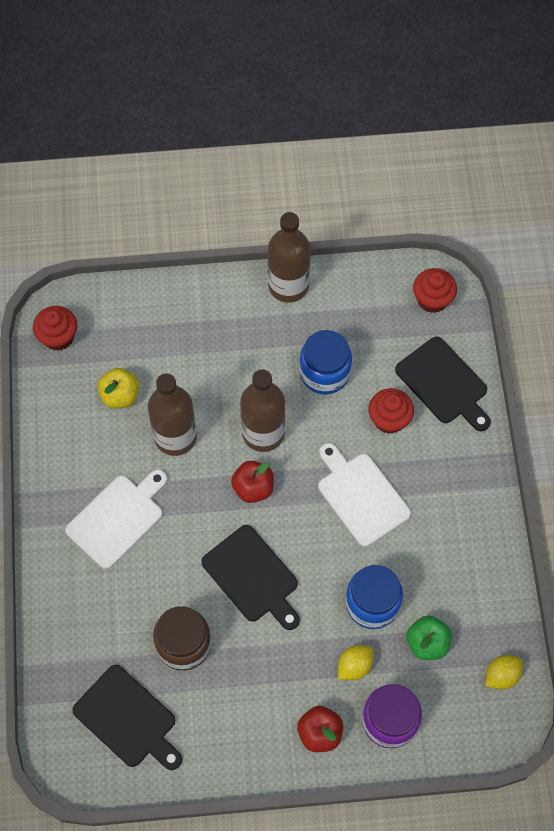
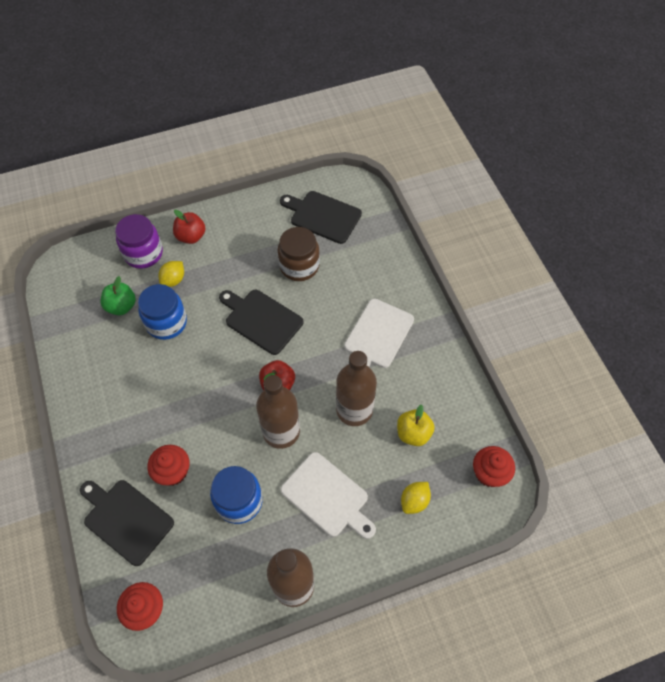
camera: 165 degrees right, 5 degrees down
white cutting board [318,443,411,547] -> white cutting board moved to [281,452,376,539]
yellow lemon [486,655,523,690] -> yellow lemon moved to [401,482,431,514]

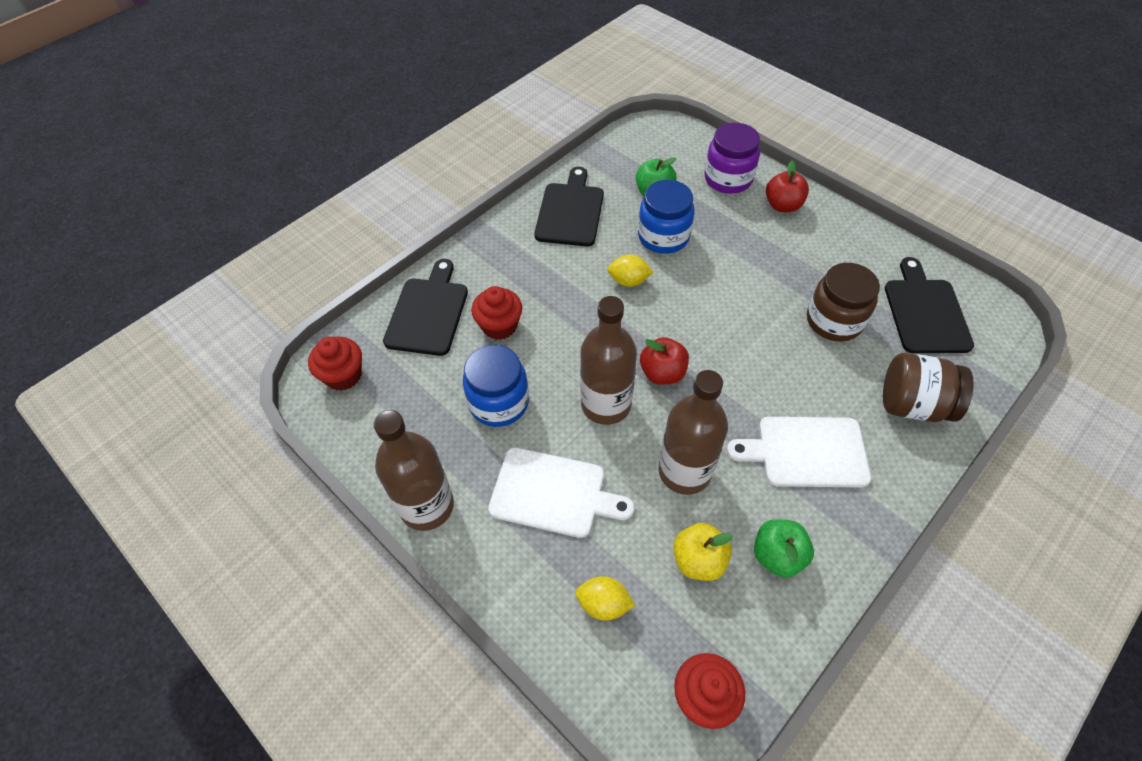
camera: 65 degrees right, 5 degrees down
yellow lemon [158,261,184,287] -> yellow lemon moved to [607,255,653,287]
black cutting board [219,290,303,355] -> black cutting board moved to [534,167,604,246]
white cutting board [281,452,376,539] -> white cutting board turned 90 degrees counterclockwise [488,448,634,538]
none -> green apple [754,519,814,578]
none -> brown jar [883,353,974,422]

